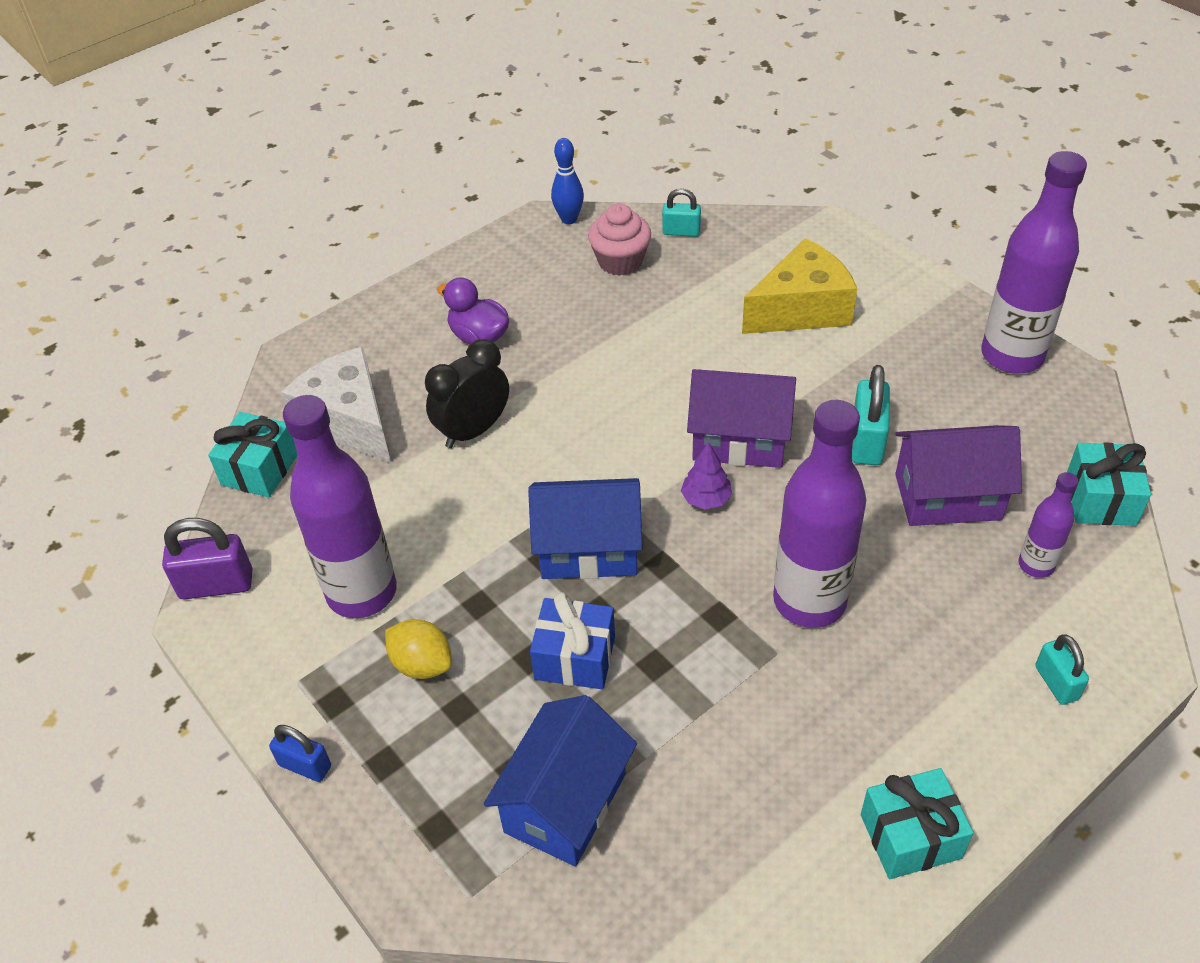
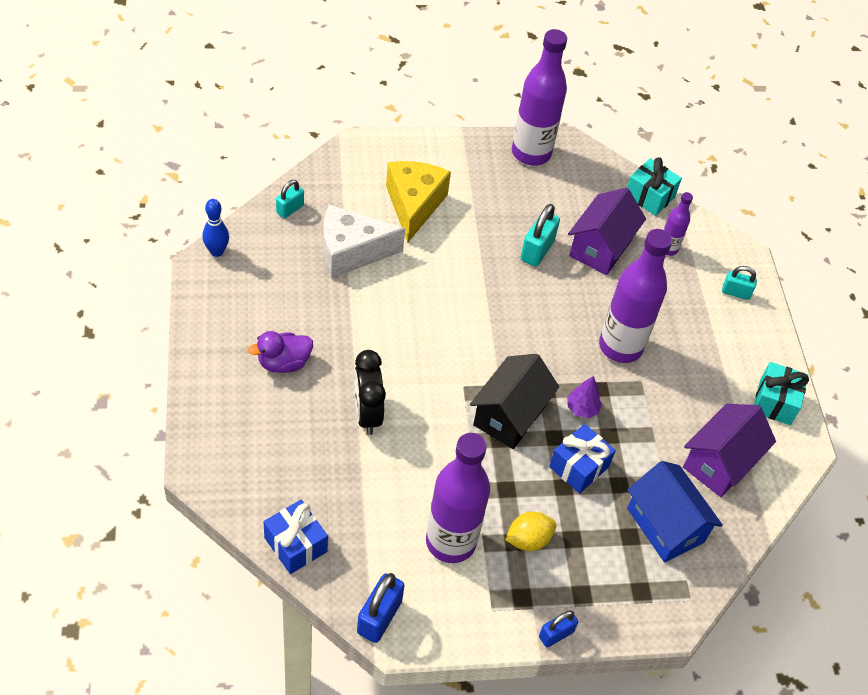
camera: 65 degrees left, 5 degrees up
purple padlock [162,518,253,600] -> blue padlock [357,573,405,643]
turquoise gift [208,412,297,497] -> blue gift [264,500,328,574]
white cheese [281,347,391,463] -> white cheese moved to [323,205,405,278]
blue house [528,478,643,579] -> black house [470,354,559,449]
pink cupcake [588,204,651,276] -> none
purple tree [681,442,732,509] -> purple tree moved to [567,376,602,418]
purple house [687,369,796,468] -> purple house moved to [683,404,776,497]
turquoise padlock [852,365,890,465] -> turquoise padlock turned 75 degrees clockwise [520,204,560,267]

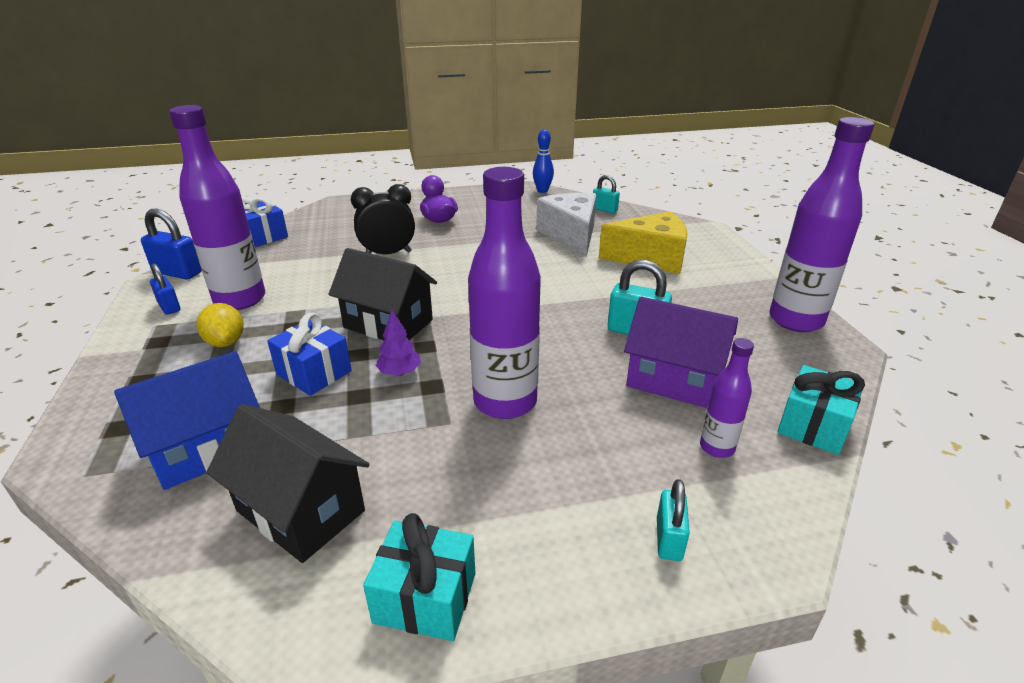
camera: 90 degrees right, 20 degrees down
blue padlock [539,610,578,647] -> blue padlock moved to [150,263,180,315]
purple house [683,404,776,497] -> black house [206,404,370,563]

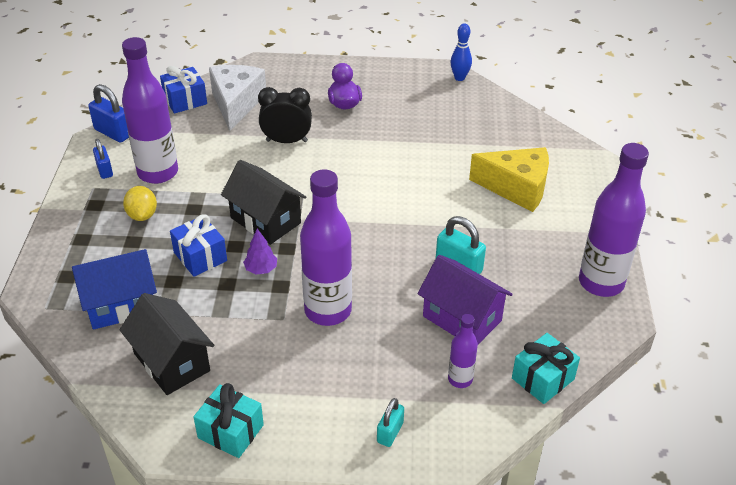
camera: 15 degrees right, 10 degrees up
white cheese [536,193,597,257] -> white cheese moved to [209,65,266,131]
turquoise padlock [593,175,620,213] -> none

